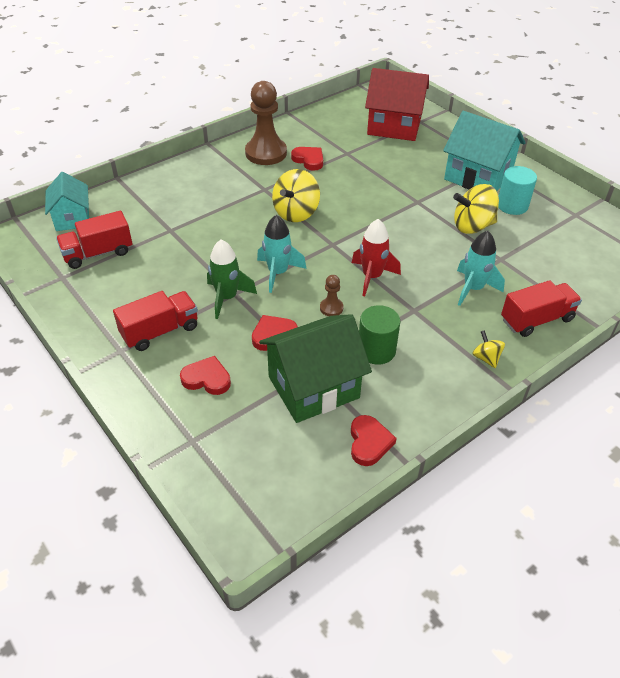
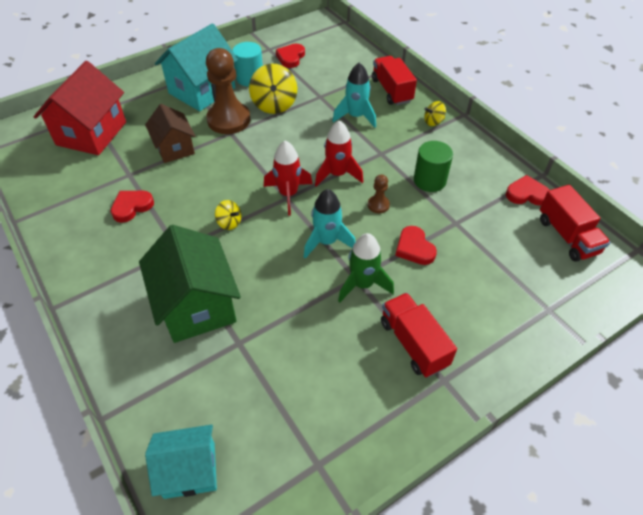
camera: 85 degrees left, 5 degrees up
red truck [56,211,133,269] -> red truck moved to [540,185,610,262]
red heart [180,356,231,395] -> red heart moved to [276,44,305,68]
brown pawn [245,81,287,165] -> brown pawn moved to [206,48,250,134]
green house [259,314,372,423] -> green house moved to [139,225,241,343]
yellow spinning top [272,169,320,222] -> yellow spinning top [215,200,241,230], size x0.52
none -> brown house [145,104,195,163]
none -> red rocket [264,141,313,216]

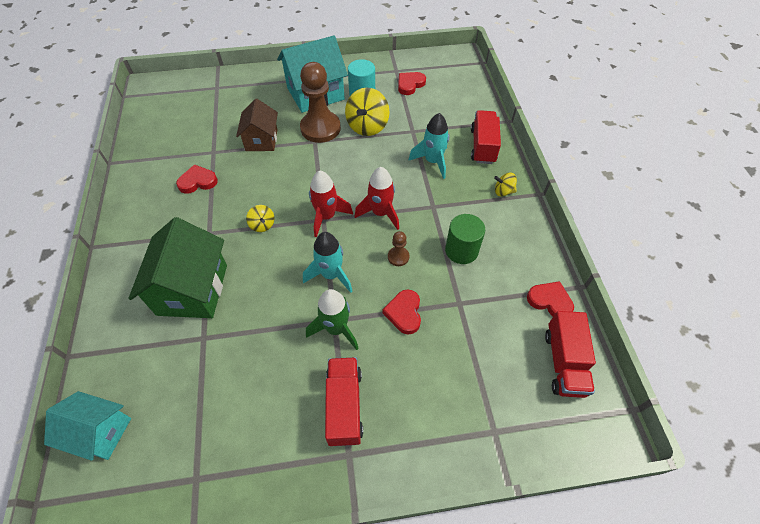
camera: 25 degrees right, 5 degrees up
red house [34,61,126,155] -> none

